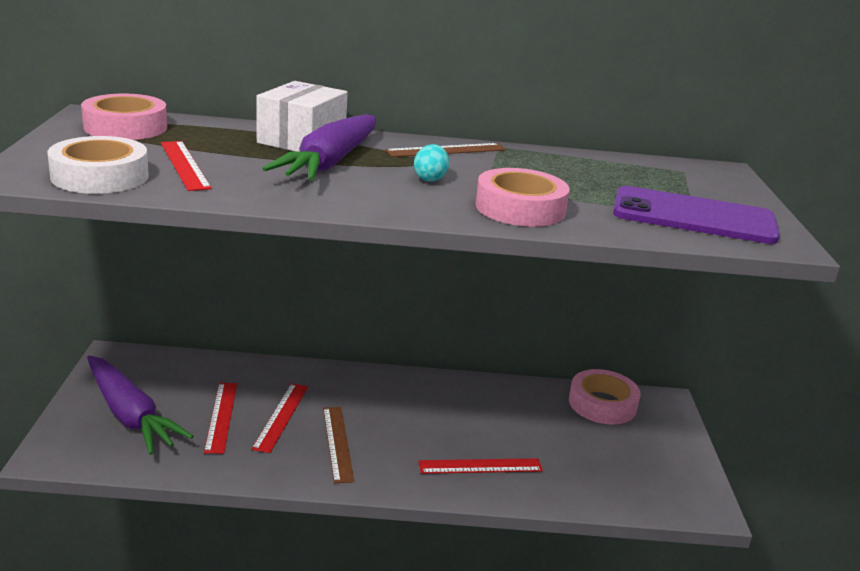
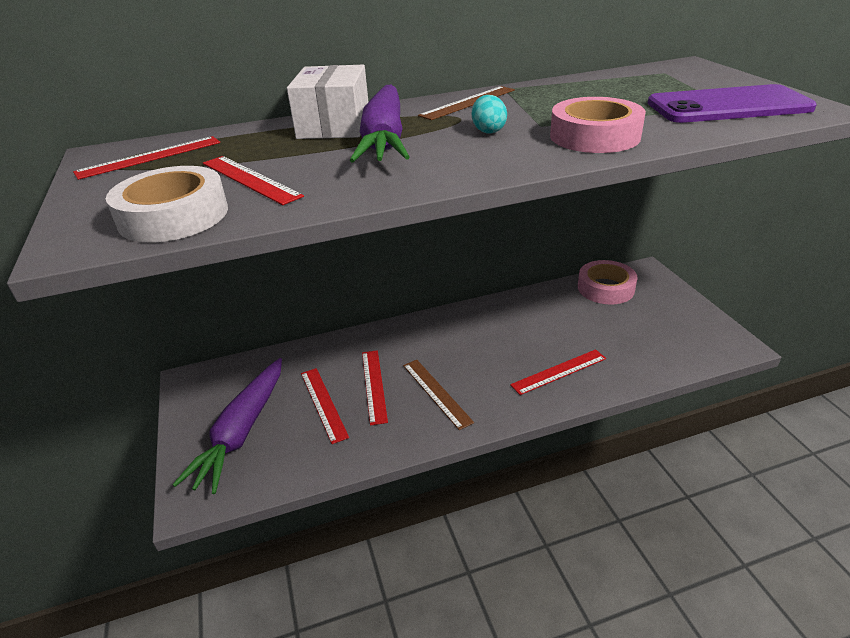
camera: 15 degrees left, 10 degrees up
pink tape [81,94,167,140] -> red ruler [73,136,220,180]
purple carrot [87,356,193,455] -> purple carrot turned 75 degrees clockwise [172,358,282,494]

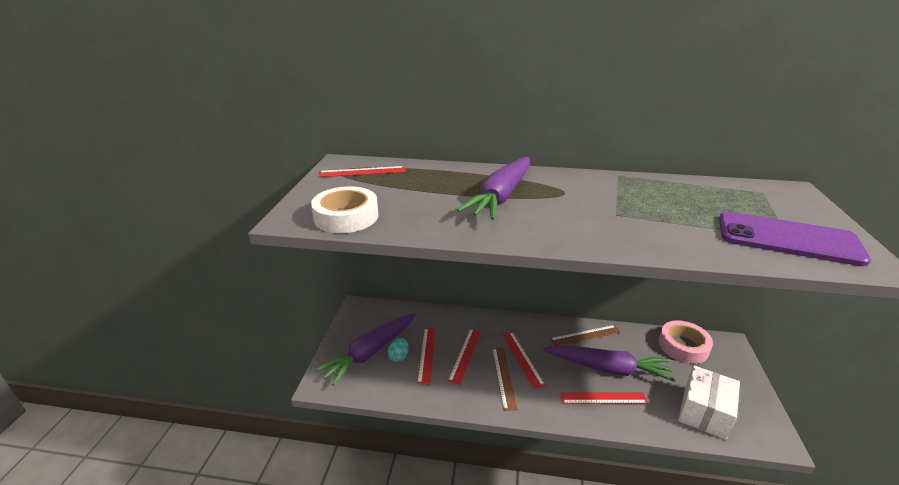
camera: 25 degrees right, 5 degrees down
red ruler [203,156,304,205] -> red ruler moved to [502,332,545,389]
white box [287,65,368,139] -> white box moved to [678,365,740,440]
brown ruler [418,86,515,120] -> brown ruler moved to [550,325,621,346]
turquoise egg [472,95,507,134] -> turquoise egg moved to [388,338,408,362]
pink tape [550,97,646,153] -> none
none -> purple carrot [543,345,675,382]

